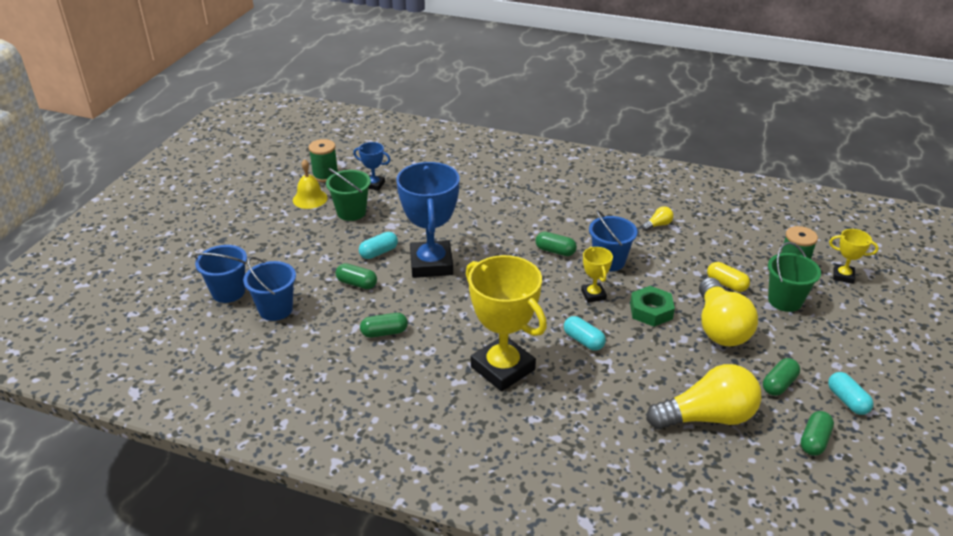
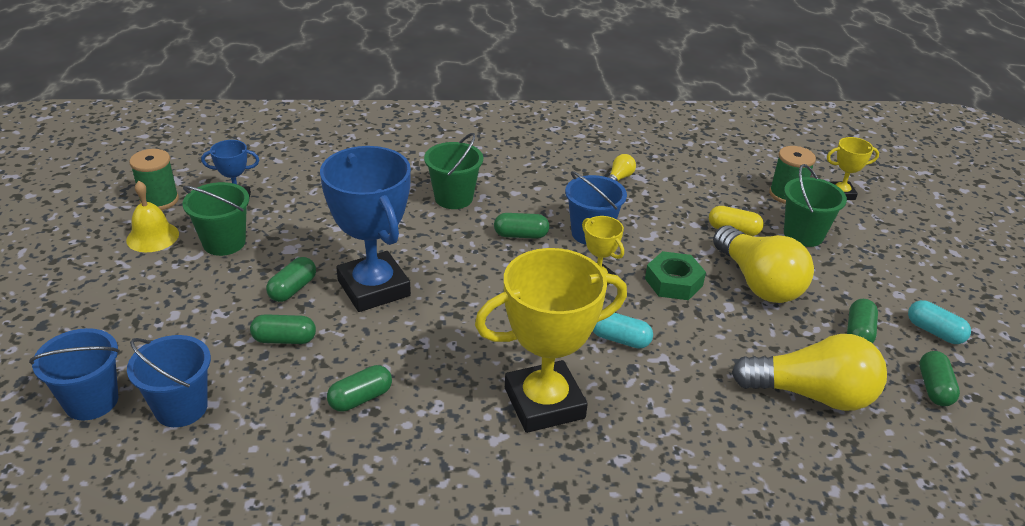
camera: 25 degrees left, 0 degrees up
turquoise capsule [359,232,398,259] -> green capsule [266,257,316,302]
yellow trophy [466,255,547,391] -> yellow trophy turned 45 degrees counterclockwise [475,248,627,433]
yellow light bulb [646,364,761,430] -> yellow light bulb turned 45 degrees clockwise [732,334,887,411]
none -> green bucket [424,133,483,209]

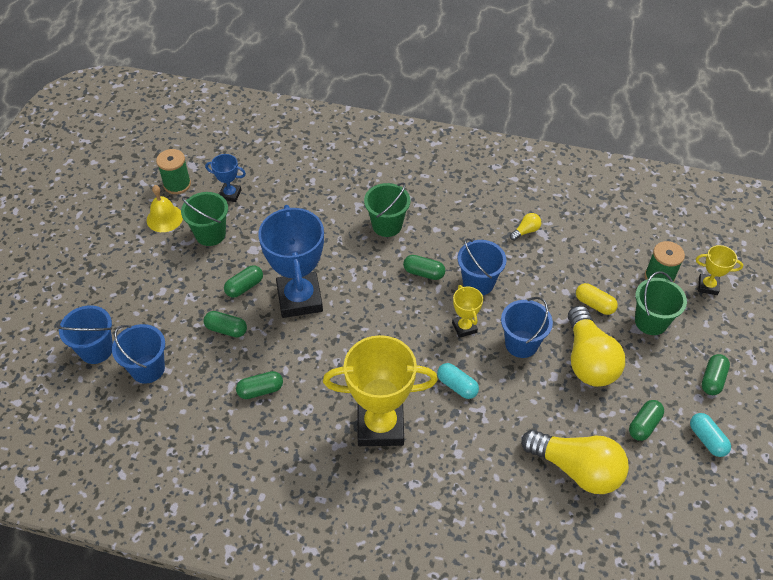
camera: 20 degrees right, 15 degrees up
green nut [645,251,706,300] -> blue bucket [501,297,553,358]
green capsule [919,351,960,406] -> green capsule moved to [702,354,730,395]

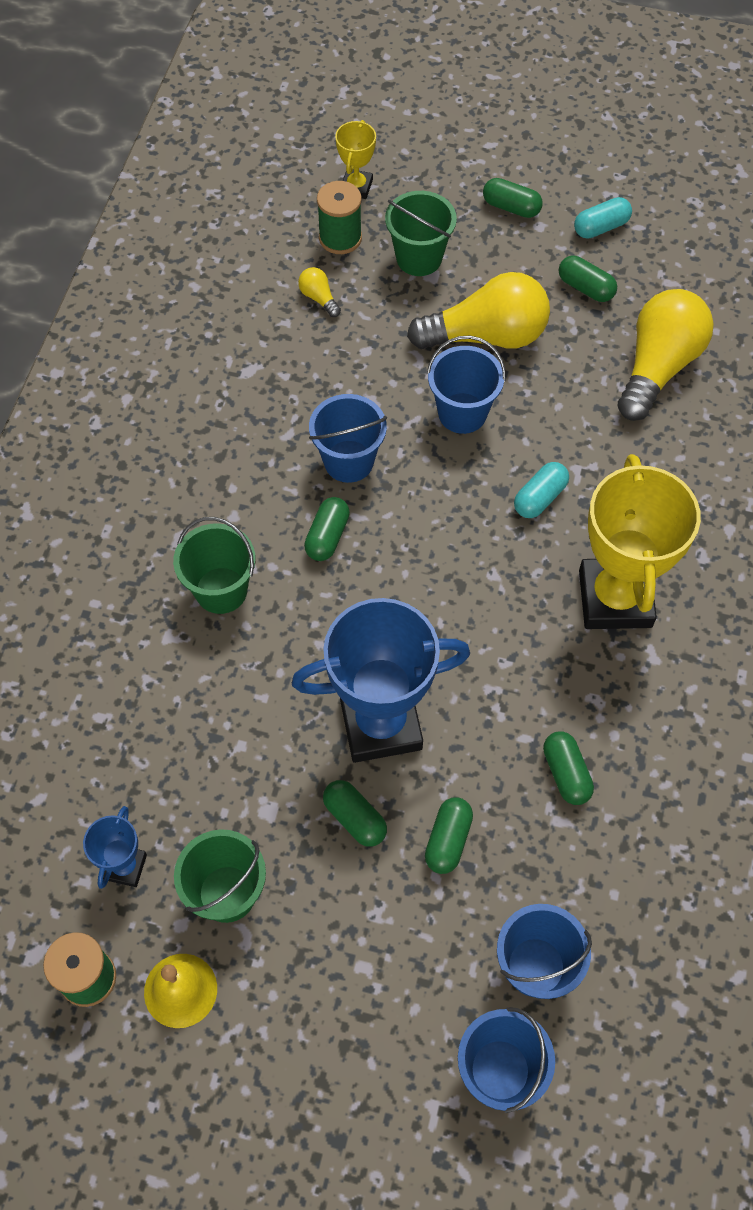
camera: 90 degrees left, 10 degrees up
yellow trophy [452,285,483,338] -> none
yellow light bulb [510,213,541,241] -> yellow light bulb moved to [298,267,341,317]
yellow capsule [576,283,618,315] -> none

